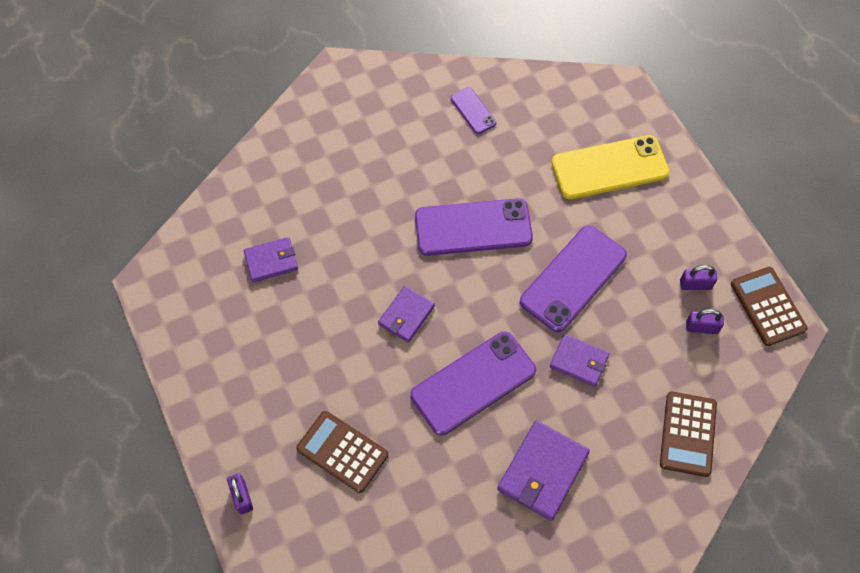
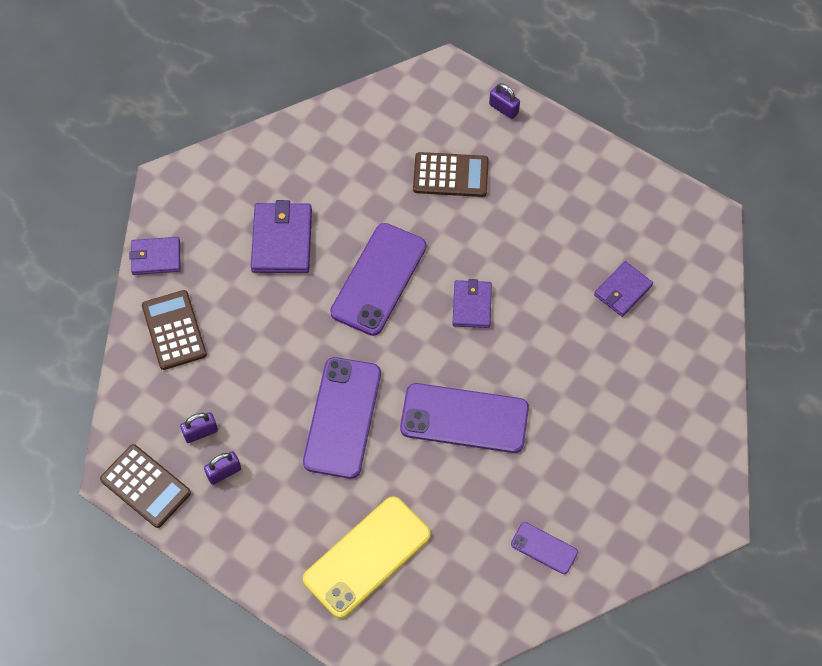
camera: 150 degrees right, 0 degrees up
purple phone [415,198,533,256] -> purple phone turned 45 degrees clockwise [400,383,529,453]
purple wallet [550,334,610,387] -> purple wallet moved to [130,237,181,275]

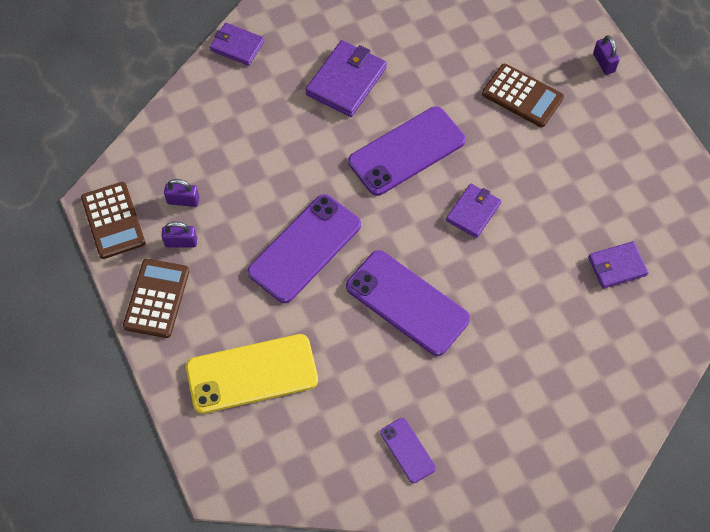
camera: 30 degrees right, 0 degrees up
brown calculator [142,290,207,370] -> brown calculator moved to [123,259,189,338]

